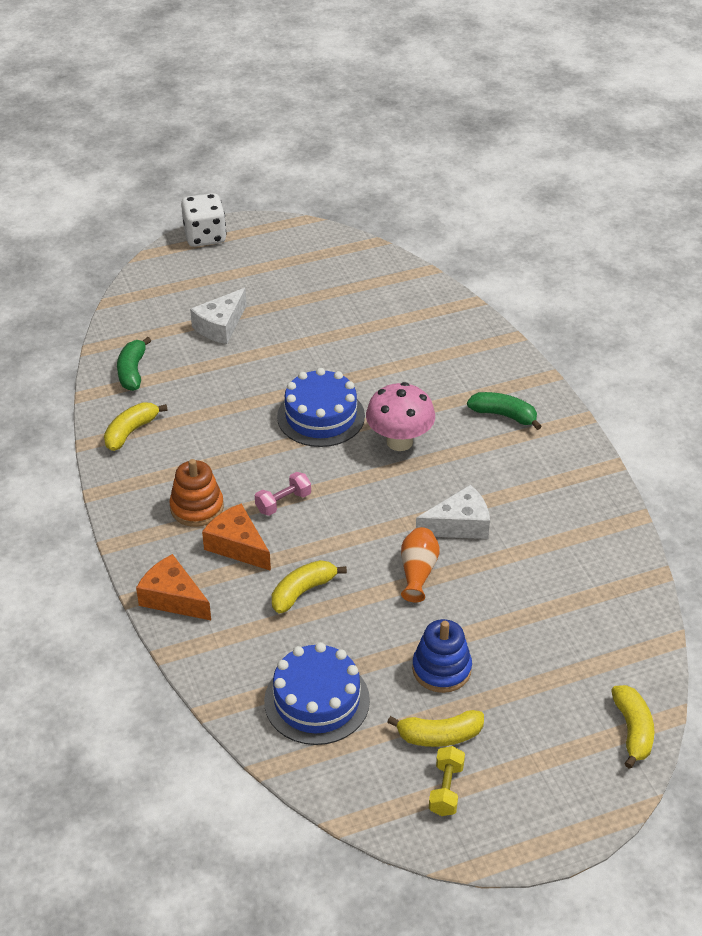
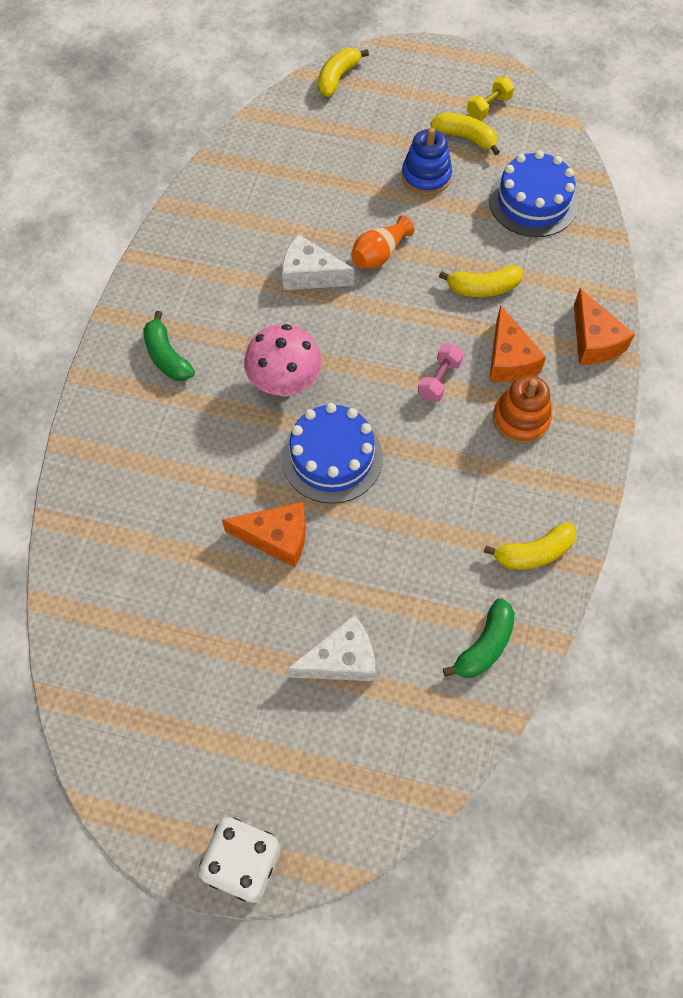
camera: 145 degrees left, 20 degrees up
pink dumbbell [255,472,311,516] -> pink dumbbell turned 60 degrees counterclockwise [418,344,464,402]
none -> orange cheese [222,502,305,568]

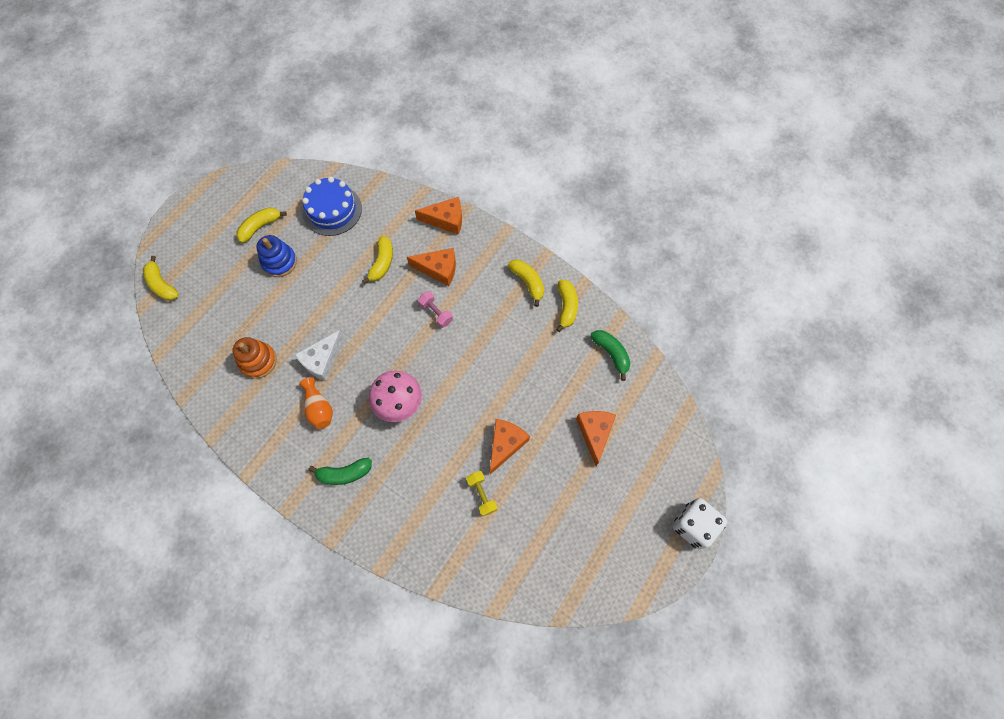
camera: 70 degrees left, 5 degrees up
blue cake [281,403,383,504] -> none
white cheese [287,615,376,681] -> orange cheese [576,411,616,466]
orange vase [351,215,414,269] -> orange vase moved to [299,377,333,429]
yellow dumbbell [467,77,514,120] -> yellow dumbbell moved to [466,471,497,517]
orange stacking toy [493,375,552,444] -> orange stacking toy moved to [232,337,277,379]
none -> yellow banana [508,260,544,307]

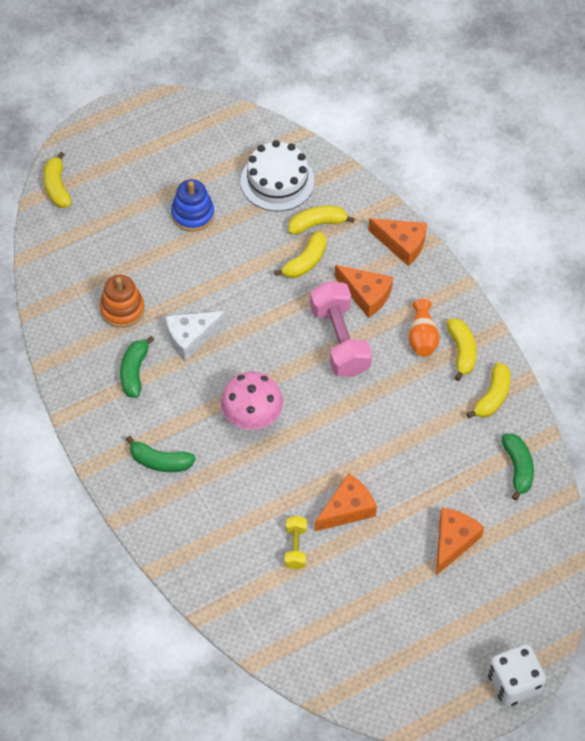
camera: 25 degrees right, 10 degrees down
yellow banana [236,207,287,243] -> yellow banana moved to [288,206,355,234]
orange vase [299,377,333,429] -> orange vase moved to [408,299,440,357]
blue cake [302,177,362,236] -> white cake [241,140,315,211]
pink dumbbell [418,291,453,328] -> pink dumbbell [310,281,372,377], size x1.99
none -> green banana [120,336,154,398]

